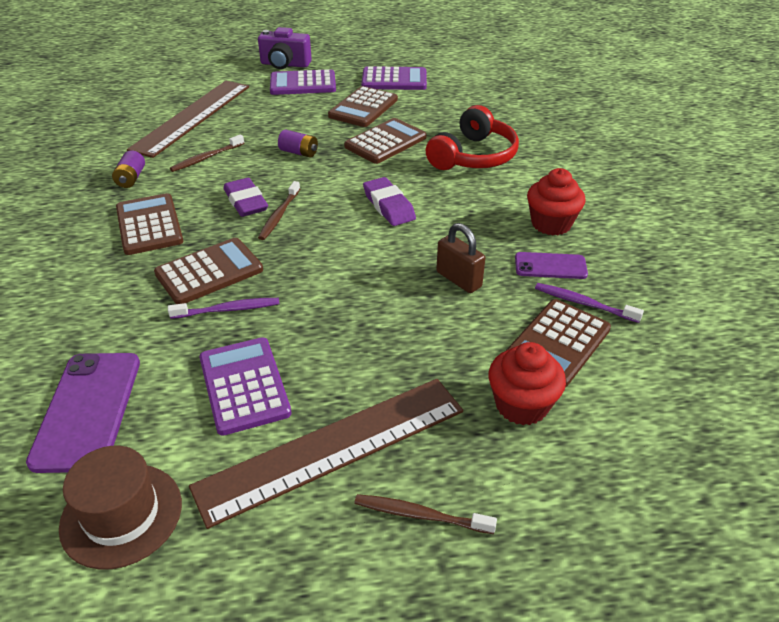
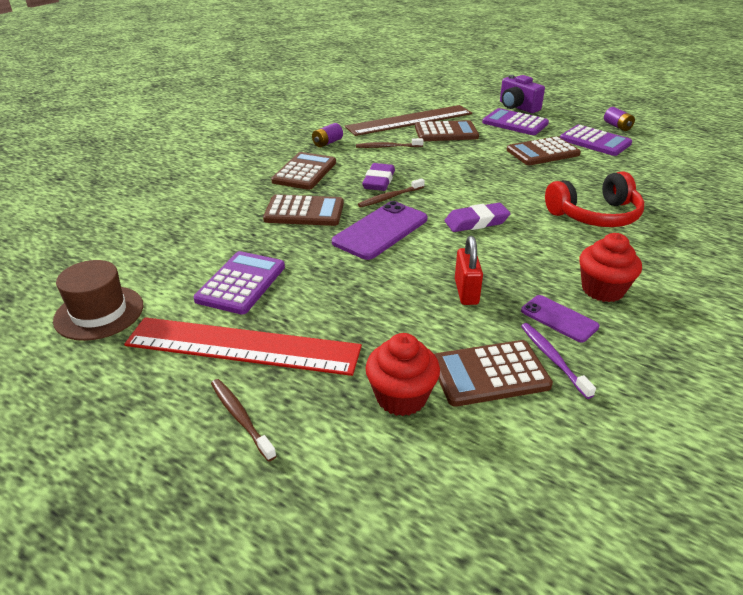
camera: 40 degrees right, 5 degrees down
purple phone [26,353,140,473] -> purple phone moved to [332,201,427,260]
purple toothbrush [168,298,279,319] -> none
brown ruler [189,379,463,529] -> red ruler [124,317,362,376]
purple battery [278,130,318,158] -> purple battery moved to [604,107,635,131]
brown calculator [344,118,427,164] -> brown calculator moved to [415,120,479,141]
purple eraser [363,177,416,226] -> purple eraser turned 60 degrees clockwise [444,203,511,232]
brown padlock [436,223,485,293] -> red padlock [455,236,483,305]

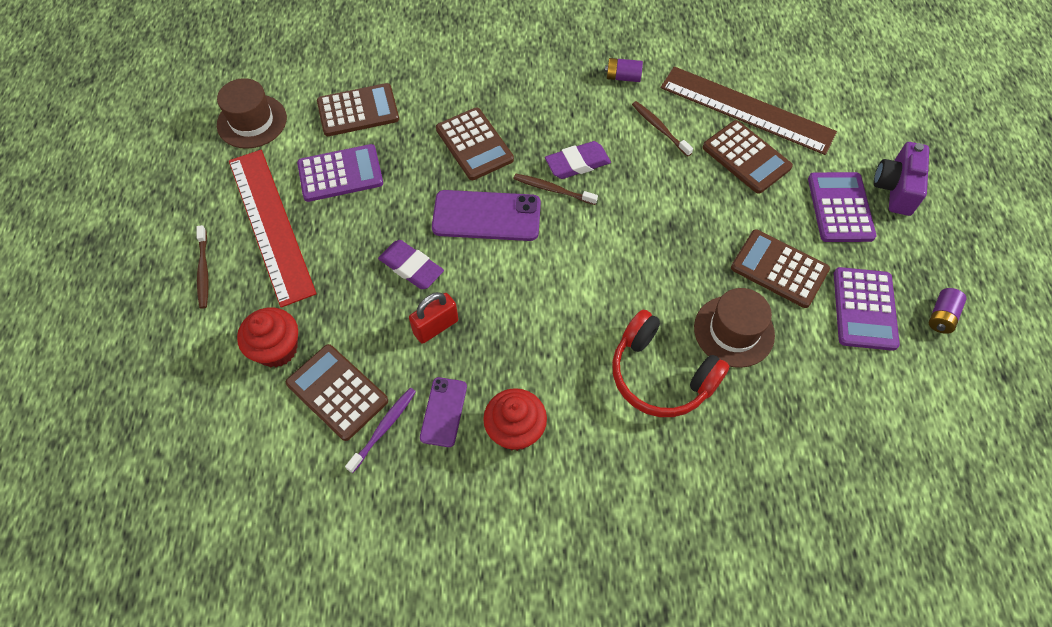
camera: 55 degrees right, 25 degrees up
brown toothbrush [211,379,277,462] -> brown toothbrush turned 150 degrees clockwise [197,225,209,309]
brown calculator [271,152,336,190] -> brown calculator moved to [317,83,399,136]
purple eraser [444,203,511,232] -> purple eraser moved to [378,240,444,289]
none -> brown hat [694,288,775,368]

